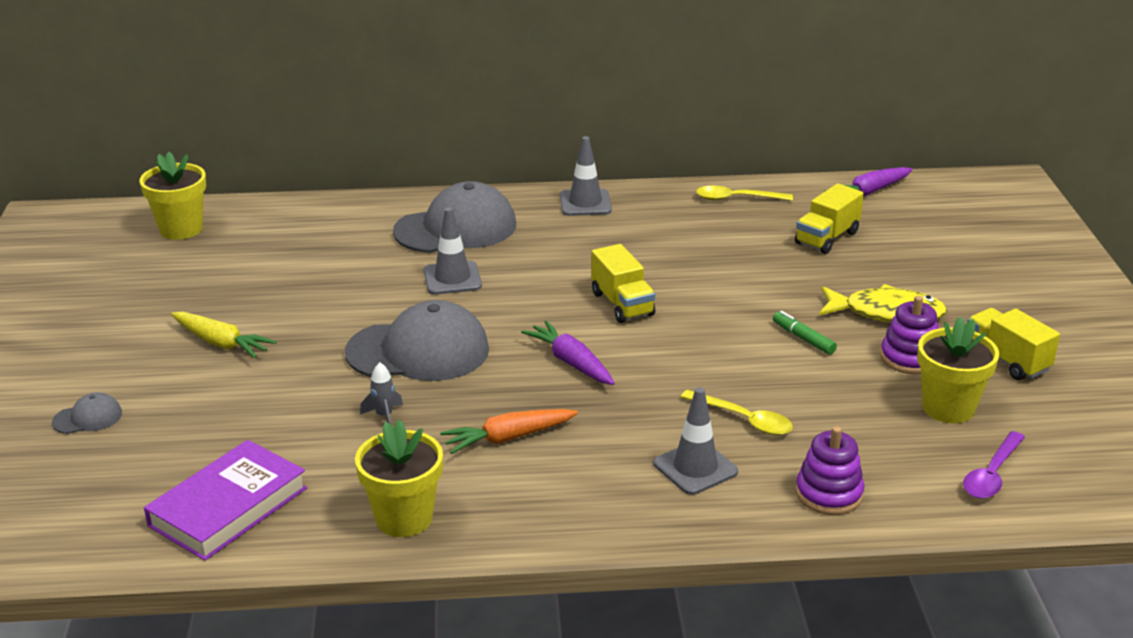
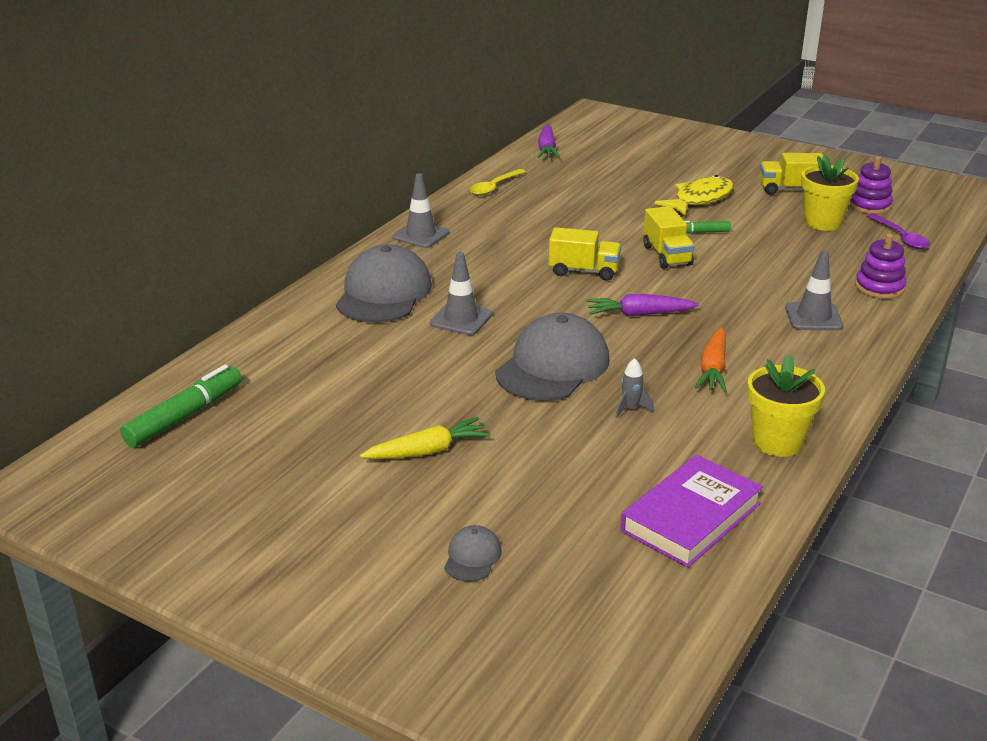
camera: 55 degrees left, 0 degrees up
yellow flower pot [140,152,206,240] -> green marker [120,364,242,448]
purple book [144,440,307,561] -> purple book turned 60 degrees clockwise [620,455,763,568]
yellow spoon [681,390,793,435] -> none
yellow truck [795,183,864,254] -> yellow truck moved to [643,206,694,269]
purple stacking toy [880,296,939,374] -> purple stacking toy moved to [849,156,893,214]

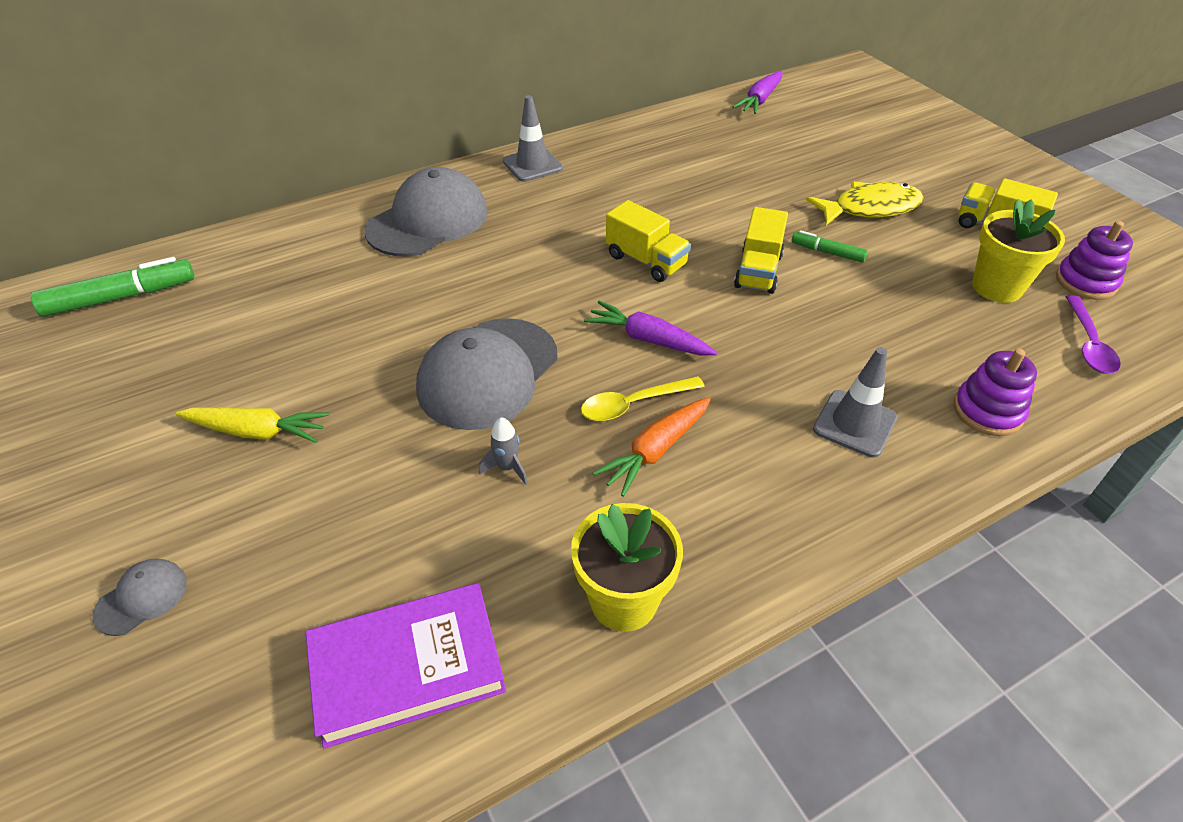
camera: 30 degrees right, 15 degrees up
grey traffic cone [430,252,492,335] -> none
yellow spoon [470,169,526,196] -> yellow spoon moved to [581,376,705,421]
grey cap [496,313,610,401] -> grey cap turned 150 degrees clockwise [416,318,558,430]

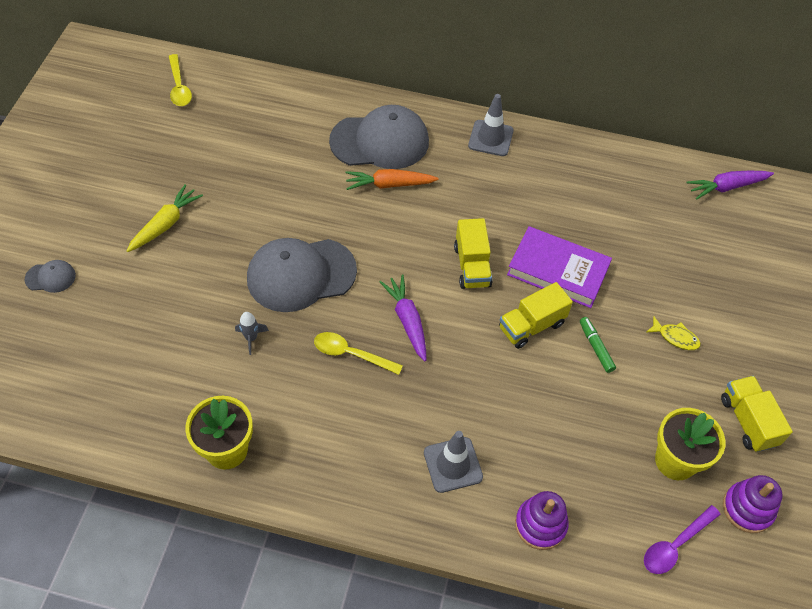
camera: 40 degrees right, 10 degrees up
green marker [31,257,194,317] -> yellow spoon [169,54,192,106]
yellow carrot [176,407,329,443] -> yellow carrot turned 105 degrees counterclockwise [126,184,203,252]
purple book [305,583,506,749] -> purple book moved to [507,226,612,308]
orange carrot [593,397,711,497] -> orange carrot moved to [346,169,439,190]
yellow fish [806,181,924,225] -> yellow fish [647,316,701,350], size x0.52

